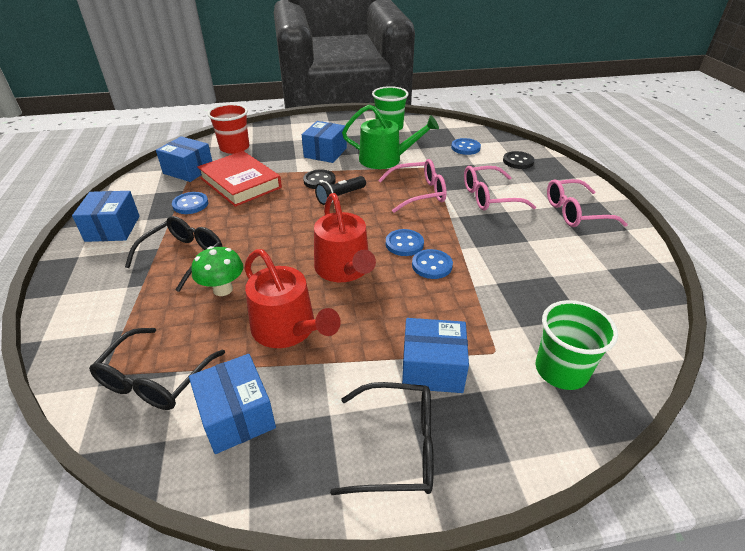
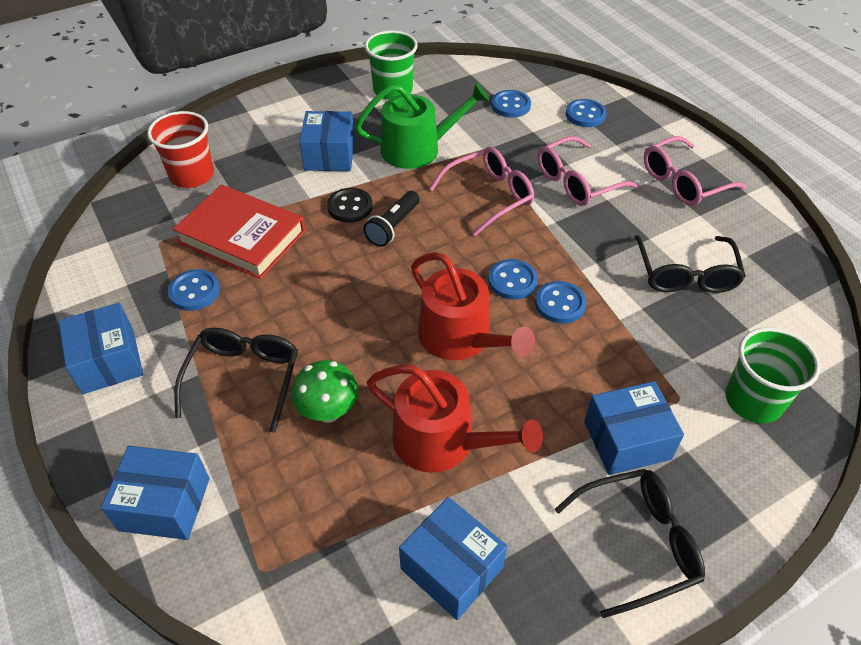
camera: 20 degrees left, 10 degrees up
black glasses [89,328,225,410] -> black glasses moved to [634,235,746,293]
blue box [156,136,212,182] -> blue box moved to [101,446,210,540]
black button [503,151,535,169] -> blue button [566,99,607,127]

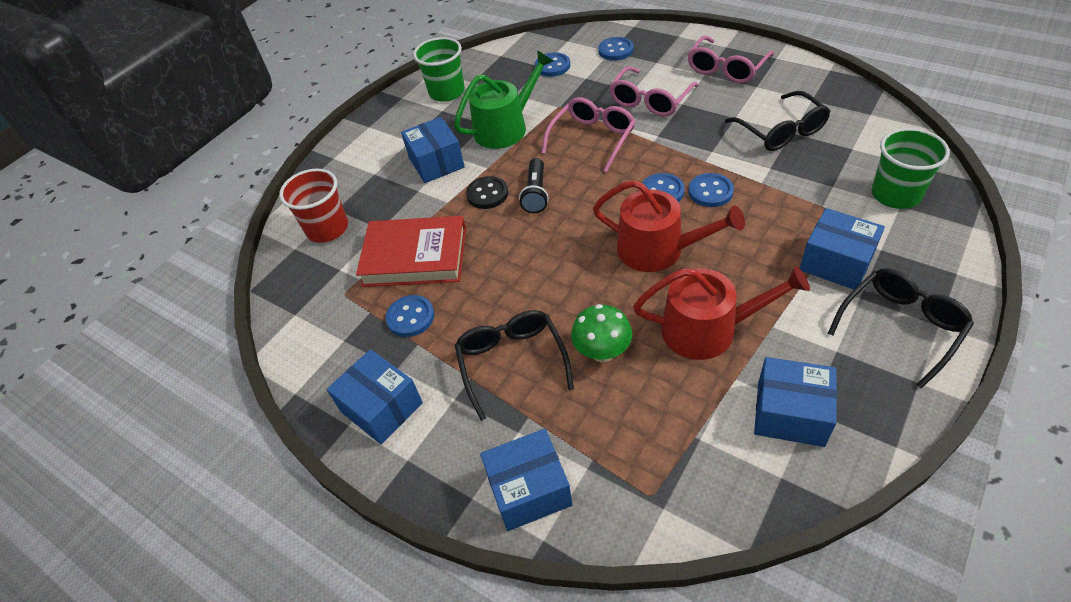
camera: 20 degrees left, 0 degrees up
blue box [584,381,684,475] -> blue box turned 75 degrees clockwise [799,208,885,289]

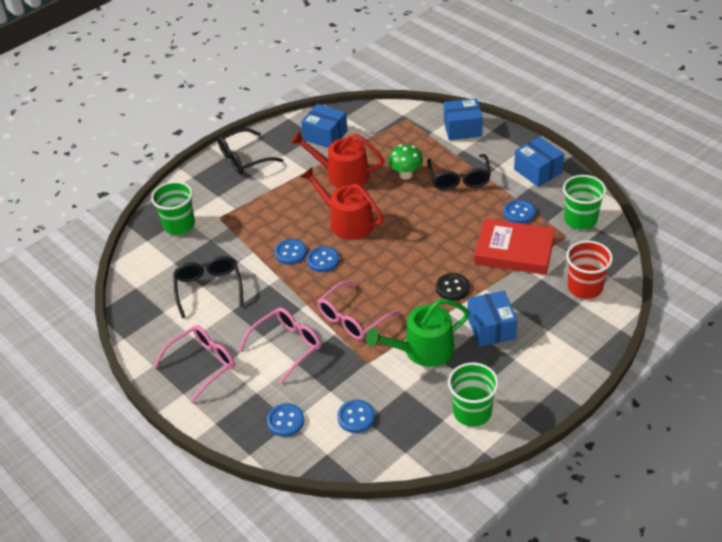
camera: 170 degrees left, 5 degrees down
black flashlight [519,158,549,213] -> none
blue box [799,208,885,289] -> none
none -> green cup [563,175,606,230]

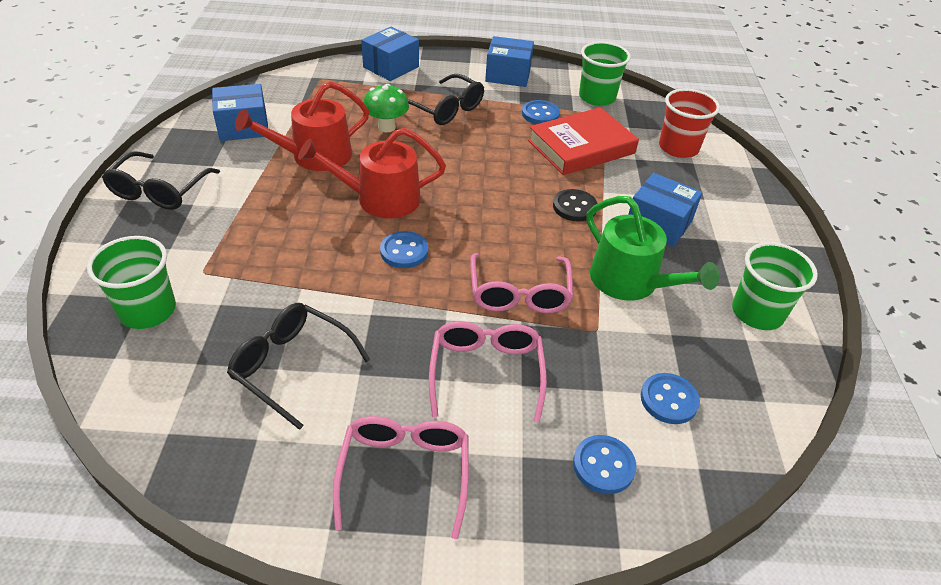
camera: 50 degrees left, 0 degrees up
blue button [274,239,307,265] -> none
green watering can [366,299,470,367] -> green watering can turned 60 degrees counterclockwise [586,196,719,301]

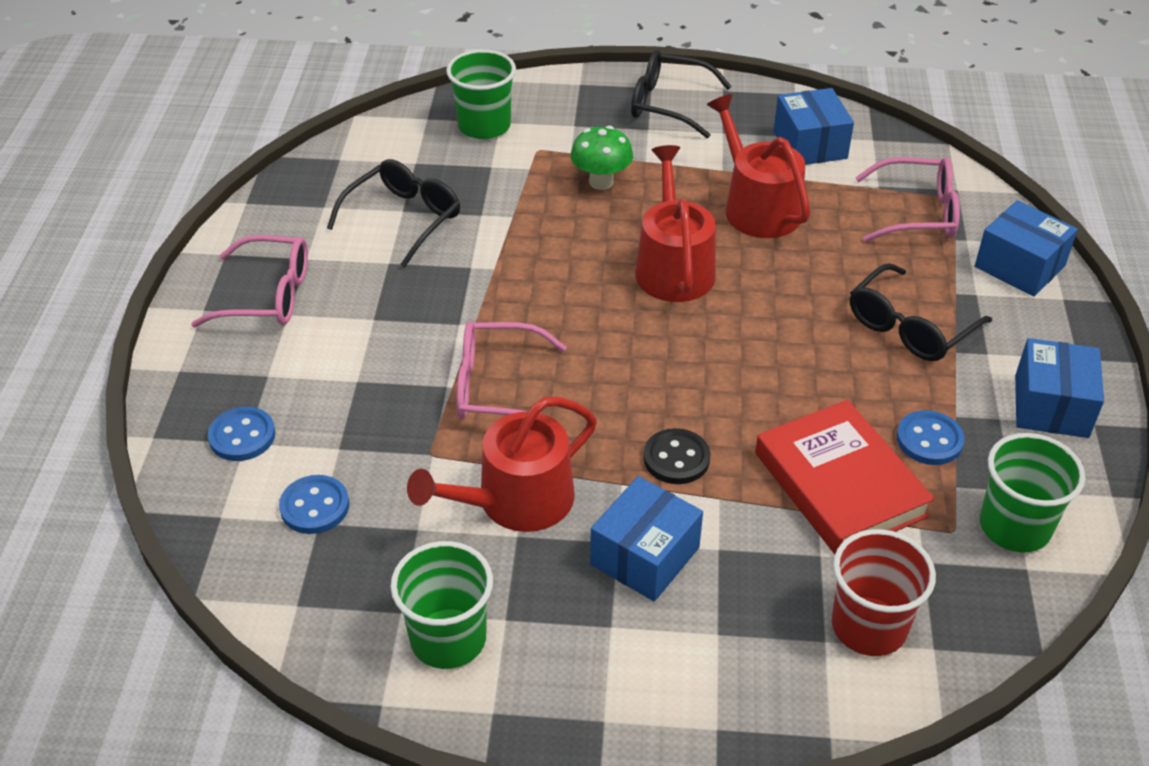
camera: 95 degrees right, 0 degrees up
green mushroom [364,84,409,132] -> green mushroom moved to [571,126,633,190]
blue button [380,231,428,268] -> none
pink glasses [429,321,547,422] -> pink glasses moved to [855,157,960,242]
green watering can [586,196,719,301] -> red watering can [407,397,597,532]

